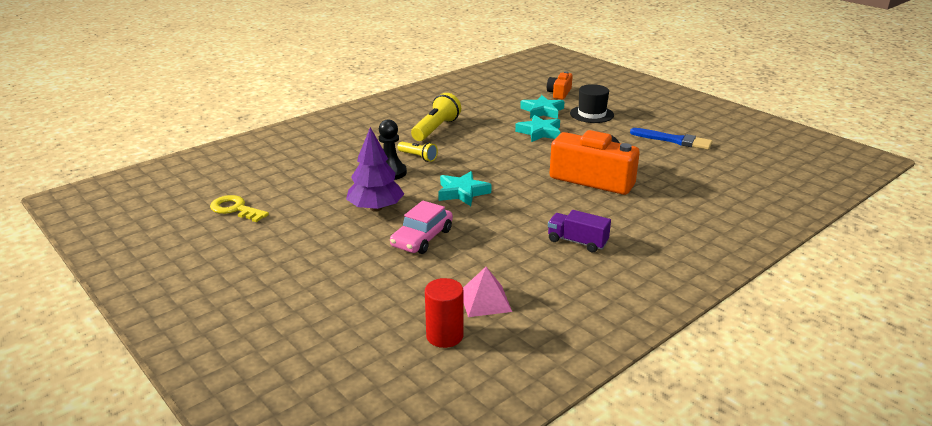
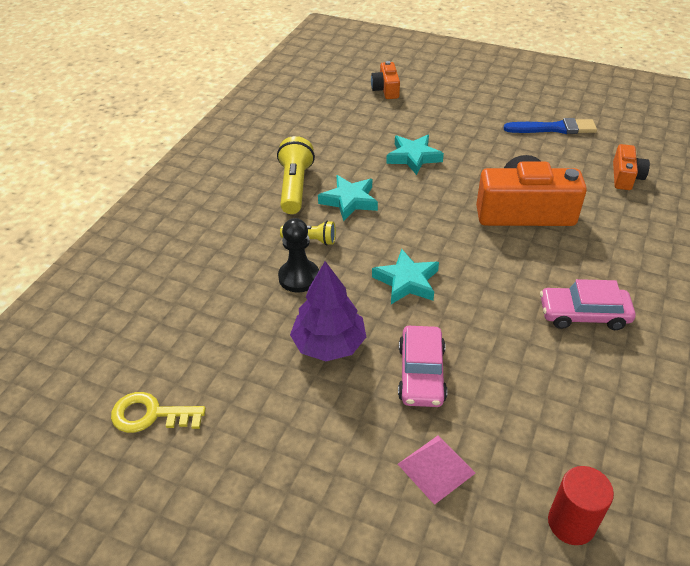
camera: 25 degrees left, 15 degrees up
pink pyramid [463,267,512,317] -> pink pyramid moved to [398,435,476,505]
turquoise star [520,95,565,119] -> turquoise star moved to [318,175,378,221]
purple truck [548,210,611,252] -> pink car [540,279,636,330]
black hat [570,84,614,123] -> none
none -> orange camera [613,144,650,190]

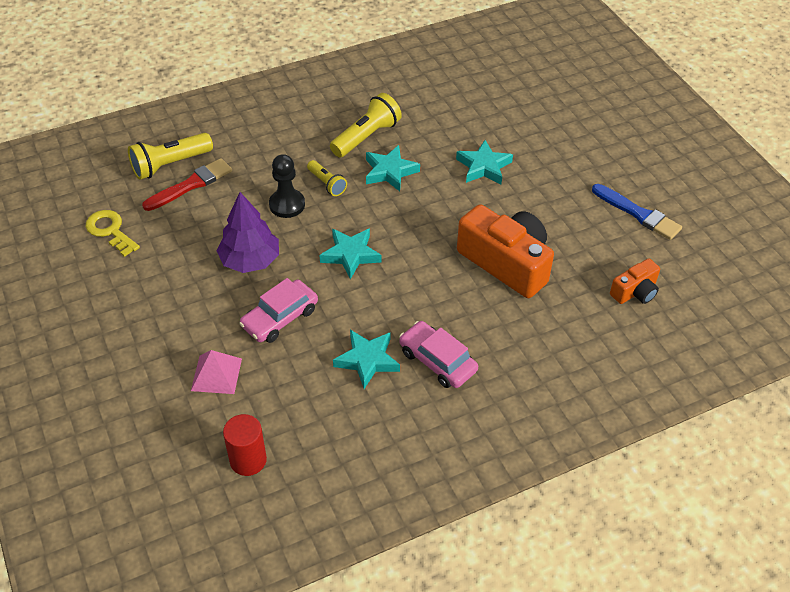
camera: 40 degrees right, 5 degrees up
orange camera [371,61,400,99] -> none
none -> yellow flashlight [128,133,213,180]
none -> red brush [142,158,232,211]
none -> turquoise star [333,330,400,389]

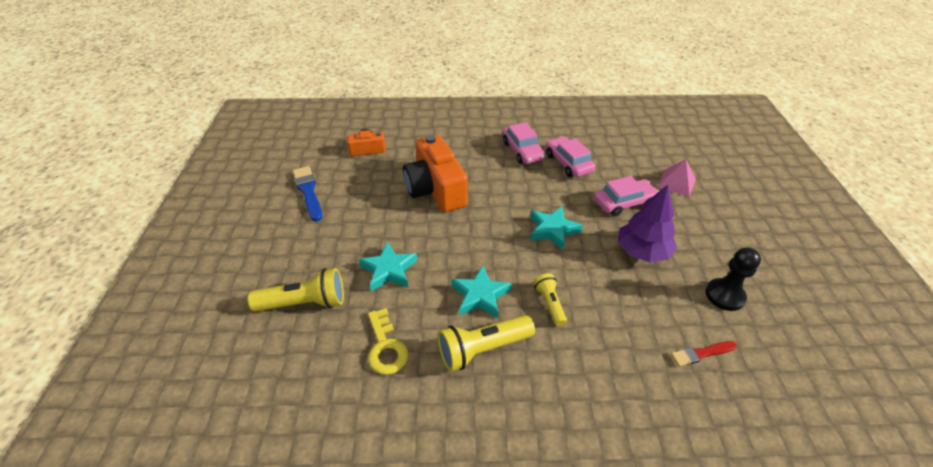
camera: 155 degrees left, 5 degrees down
yellow key [86,210,140,257] -> yellow key moved to [368,308,408,375]
yellow flashlight [128,133,213,180] -> yellow flashlight moved to [247,268,344,312]
red brush [142,158,232,211] -> red brush [671,341,737,367], size x0.62
red cylinder [223,414,267,476] -> none
black pawn [269,154,305,218] -> black pawn moved to [706,247,761,311]
turquoise star [333,330,400,389] -> pink car [546,136,595,177]

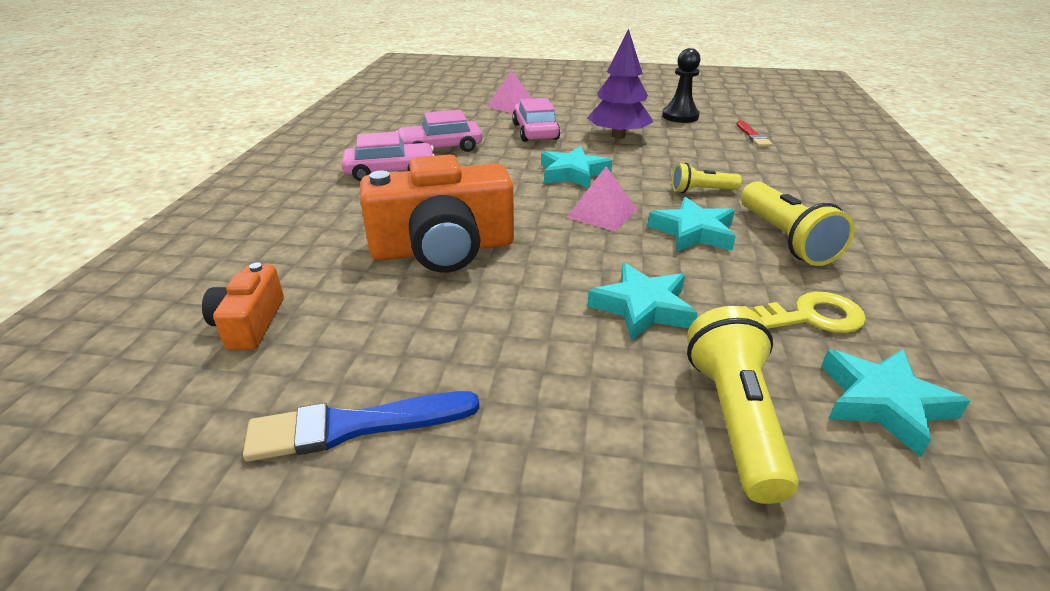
camera: 80 degrees left, 10 degrees down
none -> pink pyramid [566,166,637,231]
none -> turquoise star [821,349,970,457]

